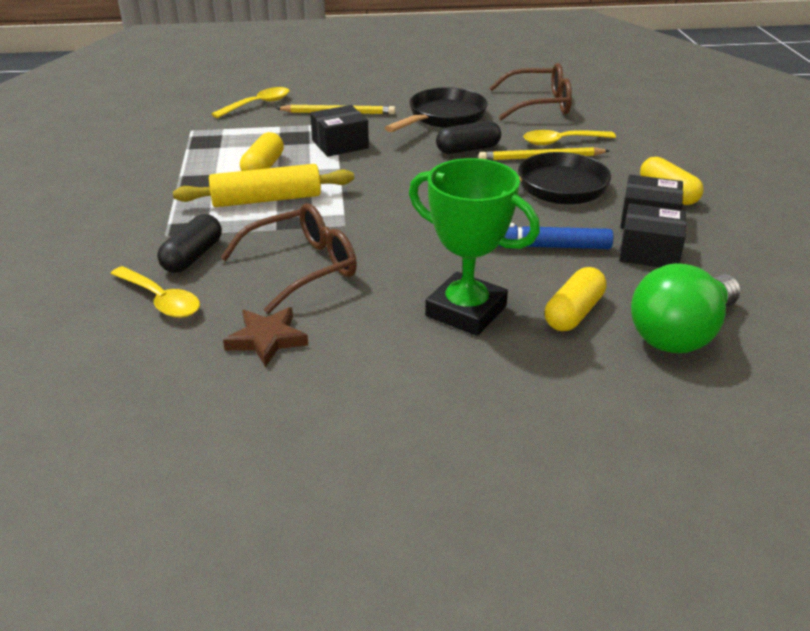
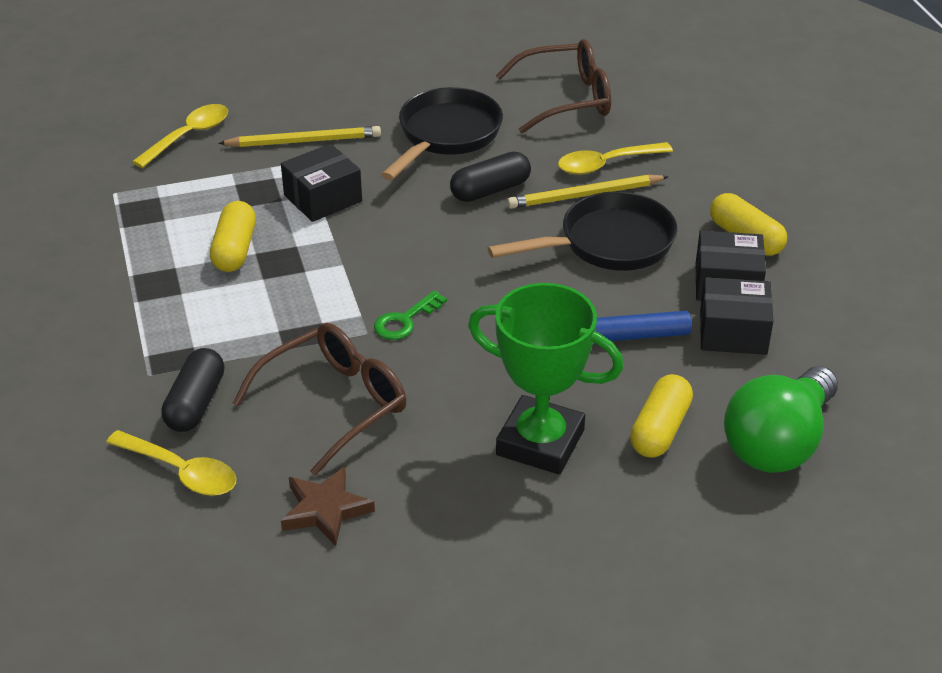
camera: 10 degrees left, 5 degrees up
yellow rolling pin [173,164,354,207] -> none
none -> green key [374,290,447,340]

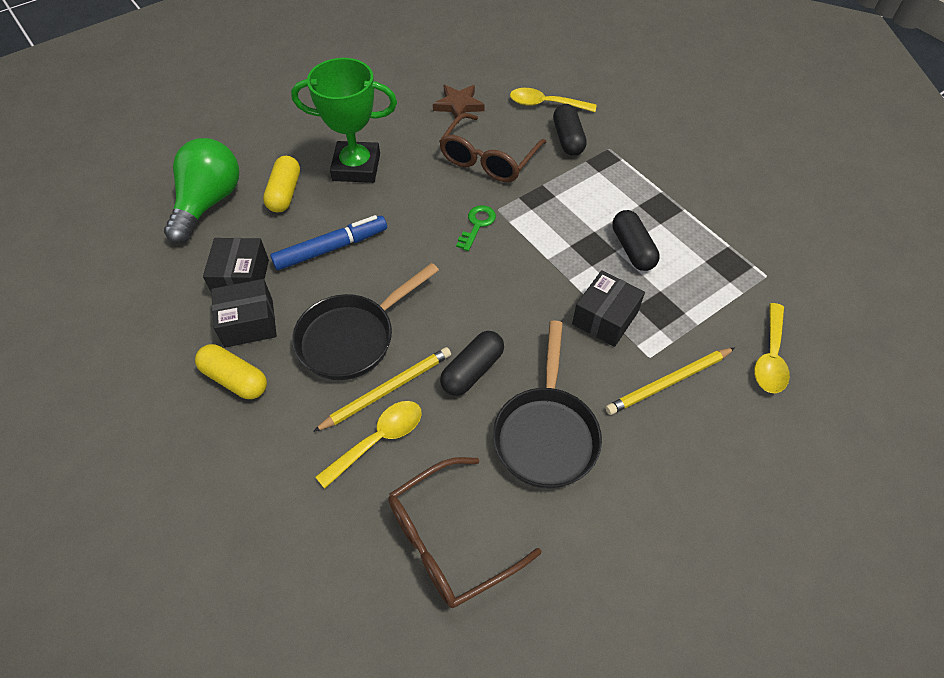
camera: 160 degrees right, 15 degrees up
yellow capsule [210,201,256,272] -> black capsule [612,210,660,271]
black box [700,277,773,355] -> black box turned 75 degrees counterclockwise [203,238,269,291]

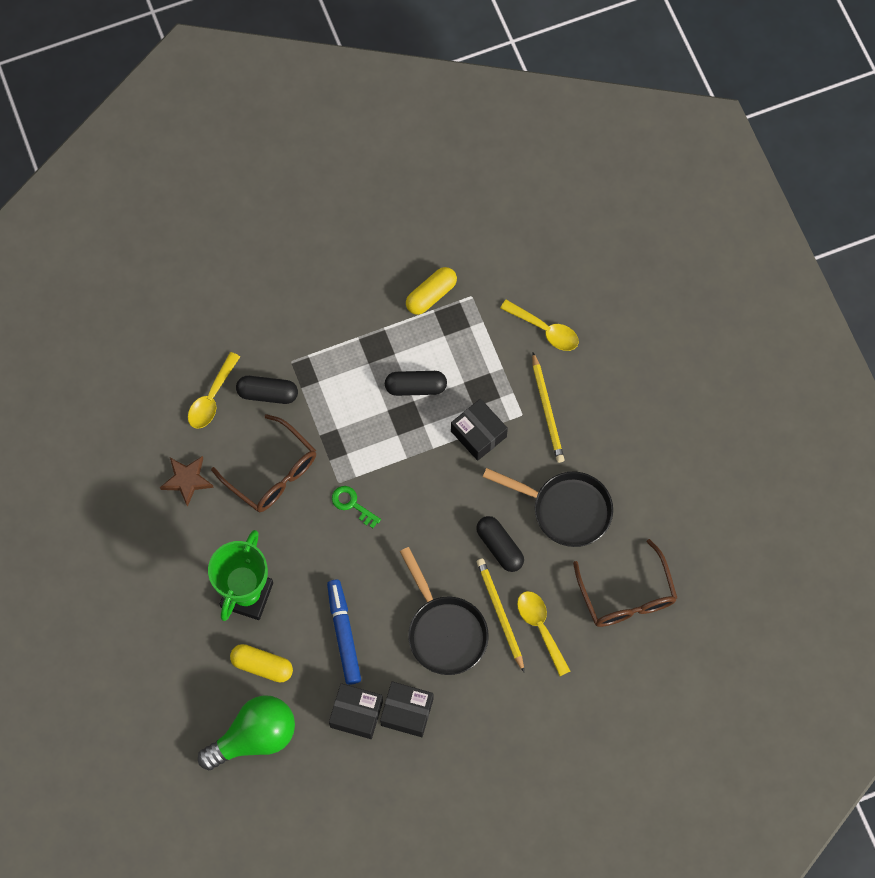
camera: 75 degrees left, 15 degrees up
green light bulb [164,138,239,244] -> green light bulb turned 120 degrees clockwise [198,695,295,770]
yellow capsule [195,344,267,399] -> yellow capsule moved to [406,267,457,315]
black box [211,279,277,348] -> black box turned 75 degrees counterclockwise [380,682,433,737]

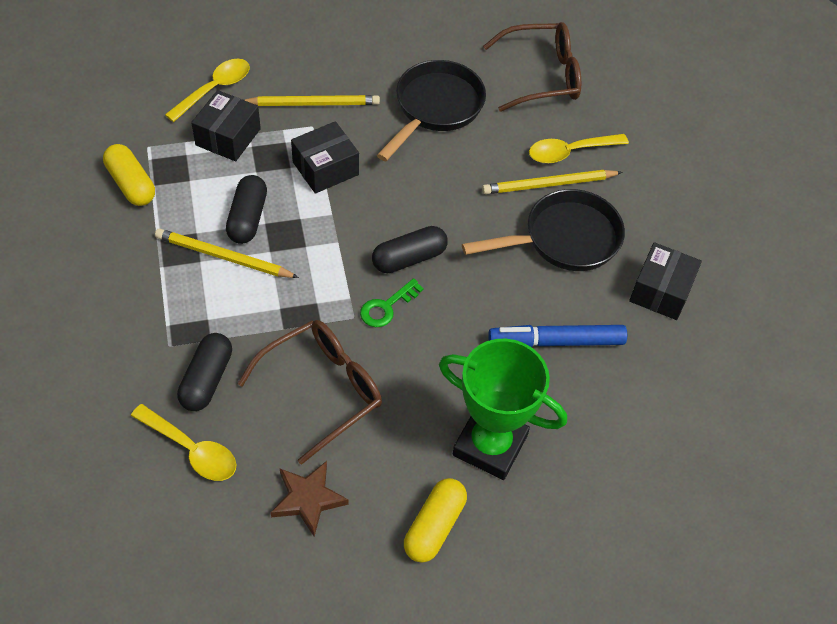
camera: 85 degrees left, 15 degrees down
green light bulb [198,695,295,770] -> none
yellow capsule [230,644,293,683] -> yellow capsule moved to [404,478,467,563]
black box [329,683,383,739] -> black box moved to [191,90,261,161]
black capsule [476,516,524,572] -> black capsule moved to [372,226,448,273]
none -> yellow pencil [155,228,299,278]

